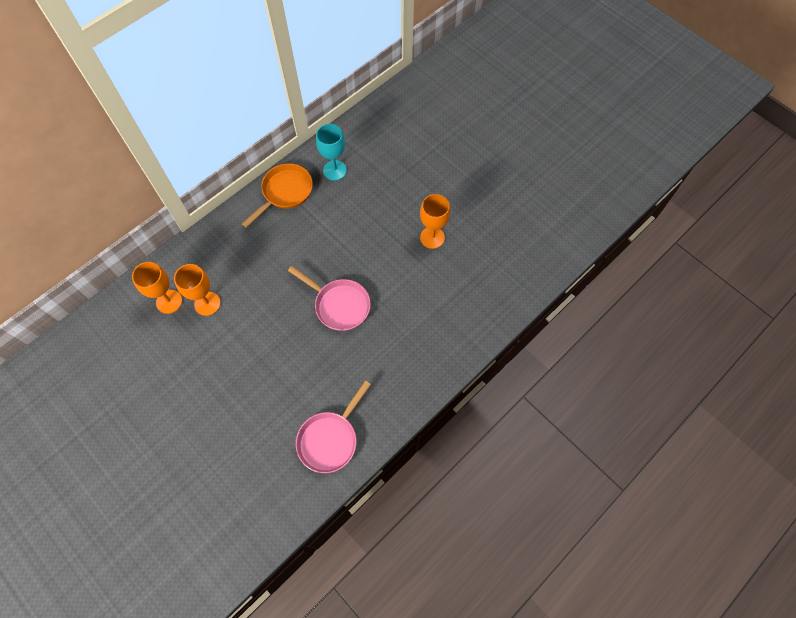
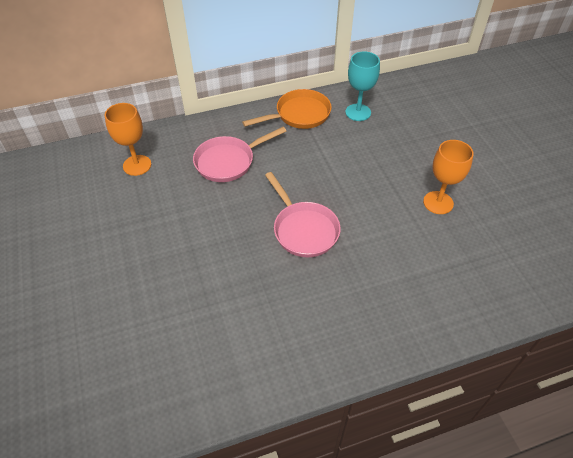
camera: 25 degrees right, 15 degrees down
orange goblet [174,264,221,316] -> none
pink pan [296,380,371,473] -> pink pan moved to [193,127,286,182]

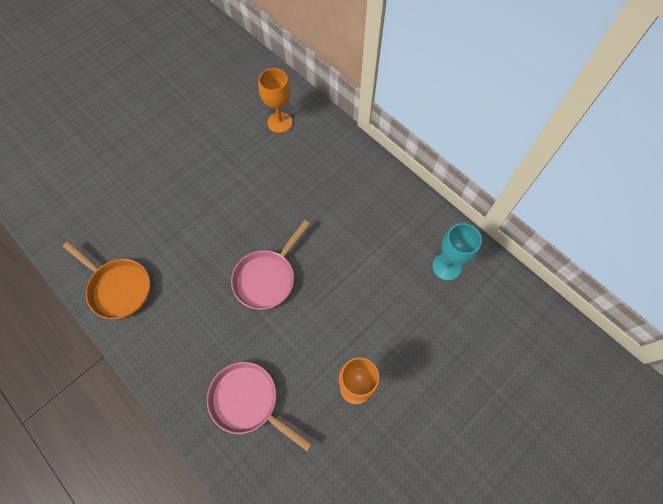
camera: 65 degrees right, 15 degrees up
pink pan [193,127,286,182] -> pink pan moved to [207,362,312,451]
orange pan [242,89,332,129] -> orange pan moved to [63,241,150,319]

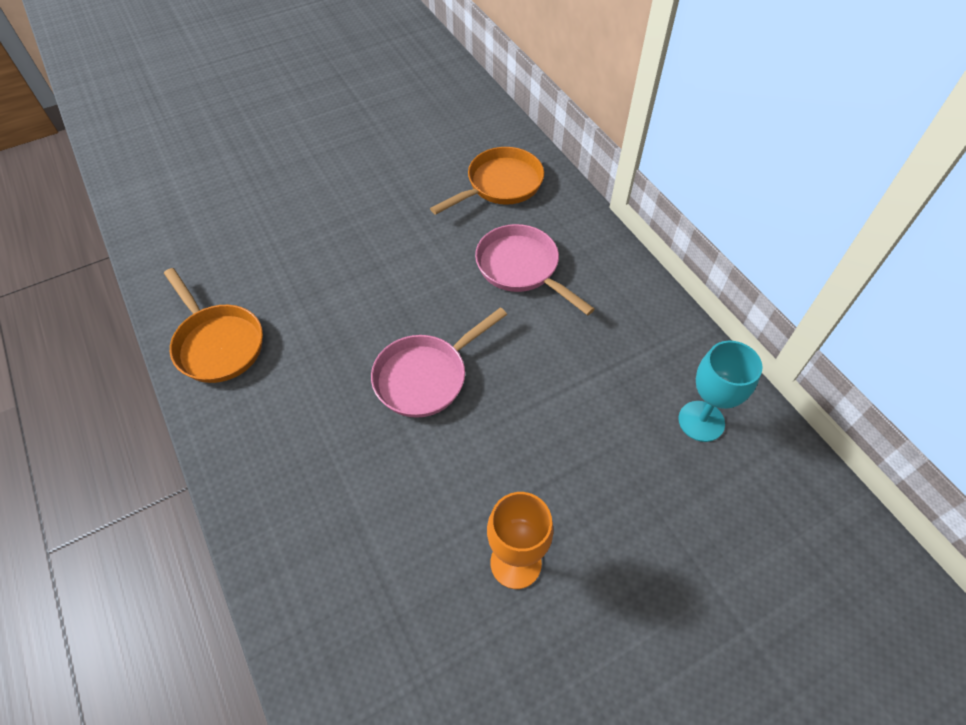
camera: 15 degrees right, 10 degrees down
pink pan [207,362,312,451] -> pink pan moved to [475,224,595,316]
orange goblet [259,68,292,133] -> orange pan [430,147,544,215]

